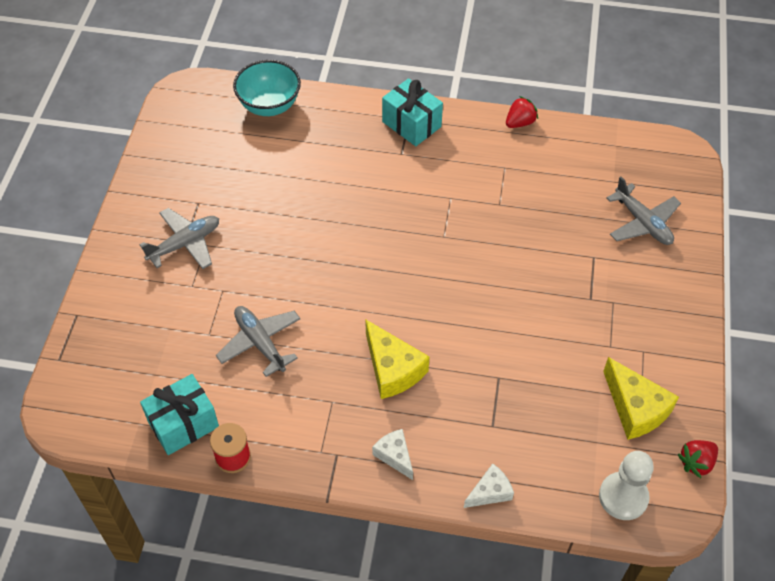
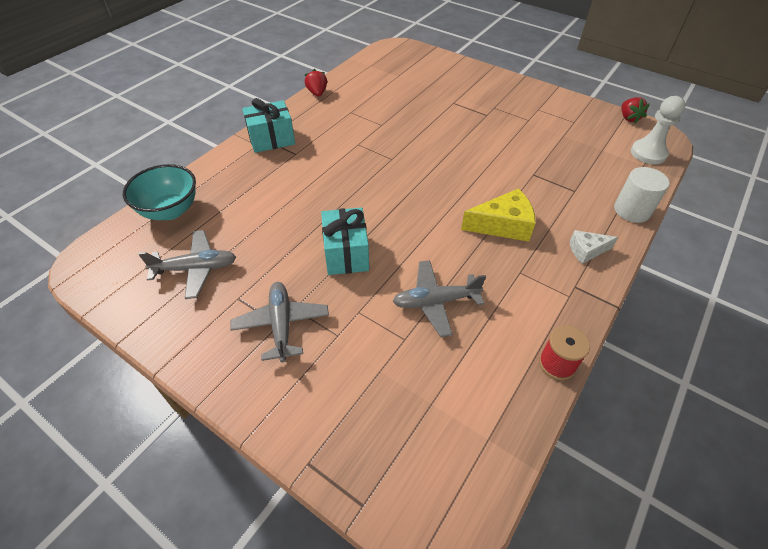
camera: 65 degrees left, 5 degrees down
turquoise gift [140,374,219,455] -> turquoise gift moved to [321,207,369,275]
white cheese [464,463,514,508] -> white cylinder [614,167,669,223]
yellow cheese [603,357,679,440] -> none
grey plane [606,177,681,245] -> grey plane moved to [138,230,236,299]

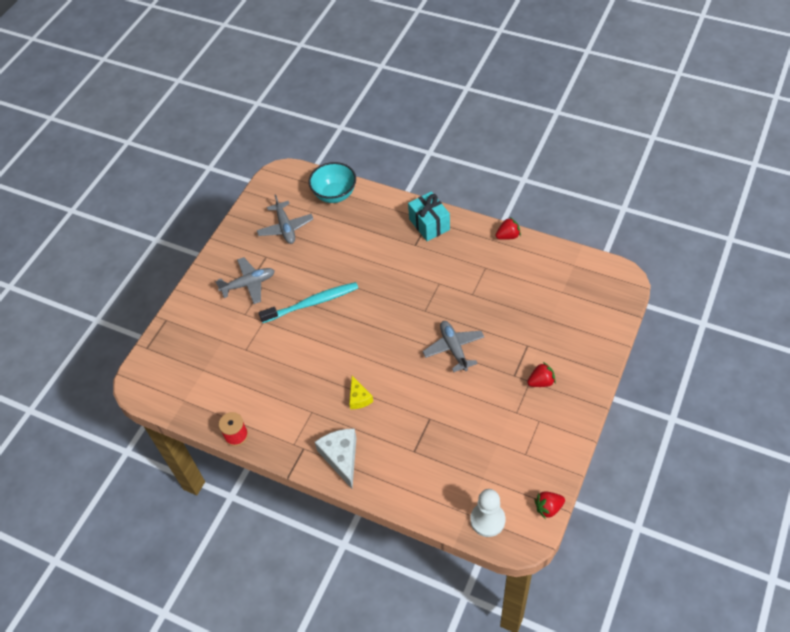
camera: 85 degrees right, 5 degrees up
turquoise gift [321,207,369,275] -> turquoise toothbrush [259,282,358,323]
grey plane [393,260,486,337] -> grey plane moved to [422,321,484,372]
yellow cheese [461,188,536,242] -> yellow cheese [349,376,373,409], size x0.60
white cheese [570,230,618,264] -> white cheese [315,428,356,489], size x1.66
white cylinder [614,167,669,223] -> none
none -> red strawberry [527,362,556,387]

